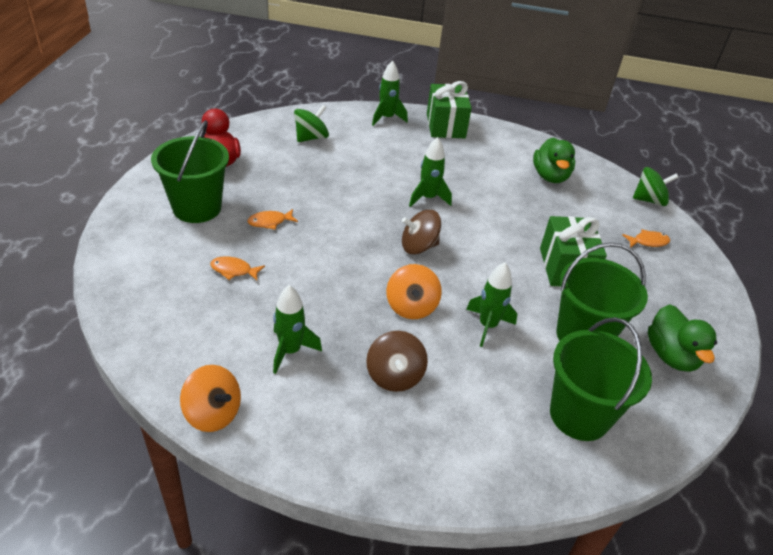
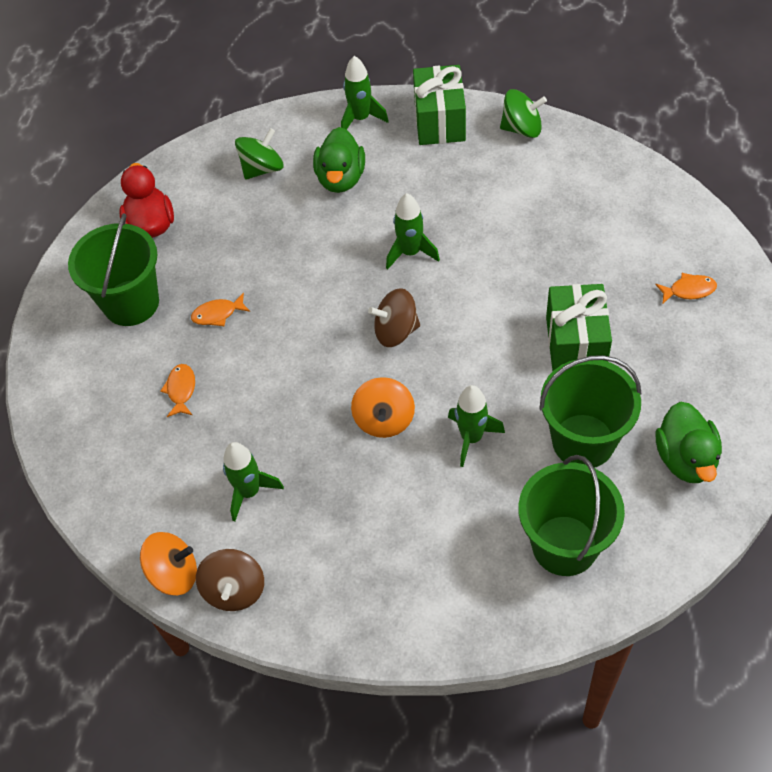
camera: 10 degrees right, 15 degrees up
orange spinning top [180,365,241,432] -> orange spinning top turned 45 degrees counterclockwise [140,532,197,595]
orange fish [210,256,265,280] -> orange fish turned 75 degrees clockwise [160,364,195,417]
brown spinning top [366,331,428,392] -> brown spinning top moved to [196,549,264,611]
green duck [533,138,575,183] -> green duck moved to [313,127,365,193]
green spinning top [633,167,679,206] -> green spinning top moved to [500,89,547,138]

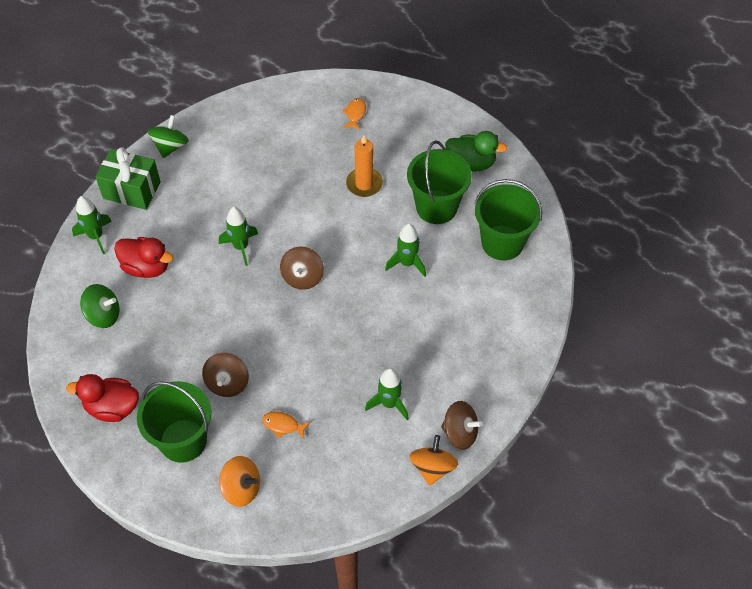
camera: 75 degrees left, 0 degrees up
orange fish [191,292,250,326] -> brown spinning top [202,353,249,397]
green spinning top [235,128,284,180] -> green spinning top turned 120 degrees clockwise [80,284,119,328]
green duck [313,127,365,193] -> red duck [114,237,173,278]
orange spinning top [351,377,415,438] -> orange spinning top moved to [219,456,260,507]
green gift [546,284,612,372] -> orange candle [346,135,383,197]

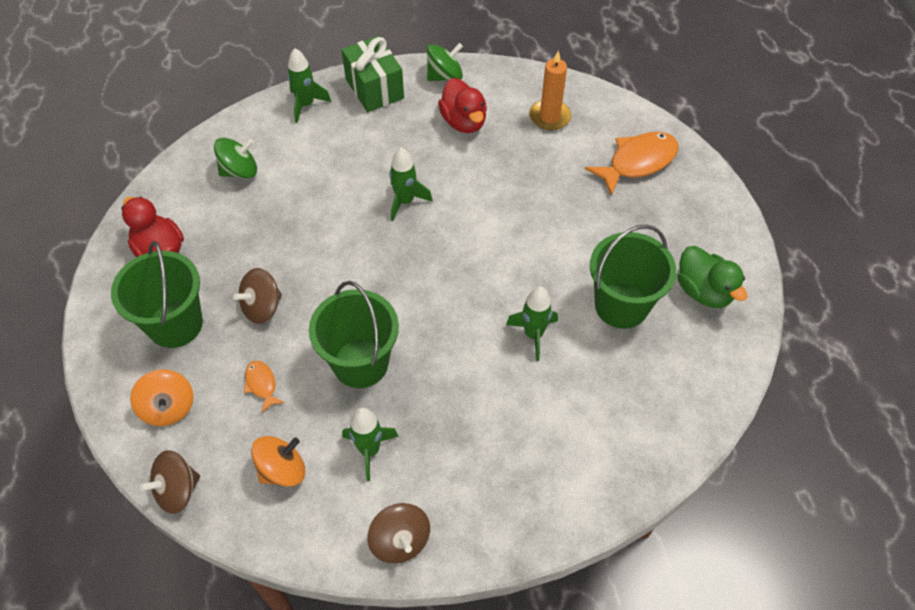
camera: 45 degrees right, 0 degrees up
green spinning top [80,284,119,328] -> green spinning top turned 75 degrees counterclockwise [214,138,257,178]
red duck [114,237,173,278] -> red duck moved to [438,78,487,133]
brown spinning top [280,246,324,290] -> brown spinning top moved to [140,450,200,514]
orange fish [342,98,366,130] -> orange fish [585,132,679,196], size x2.01
orange candle [346,135,383,197] -> orange candle moved to [529,51,571,131]
orange spinning top [409,435,458,486] -> orange spinning top moved to [251,436,305,487]
green bucket [475,179,542,260] -> green bucket moved to [309,281,399,388]

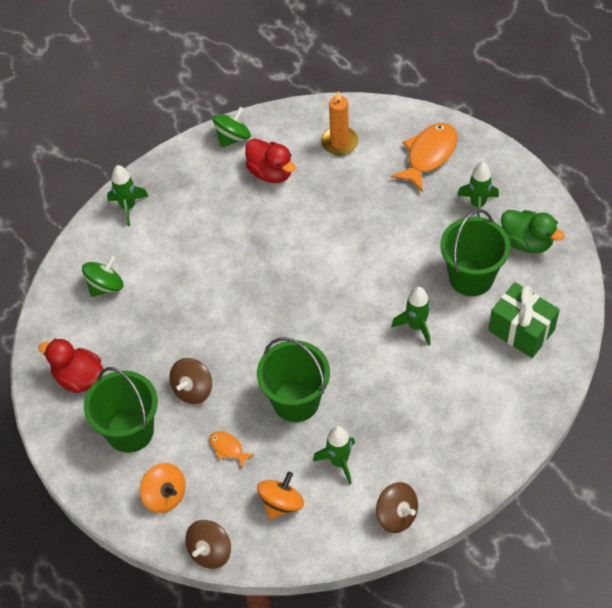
camera: 20 degrees left, 0 degrees up
green gift [342,36,404,112] -> green gift moved to [488,282,560,358]
green rocket [389,148,433,221] -> green rocket moved to [457,162,499,217]

